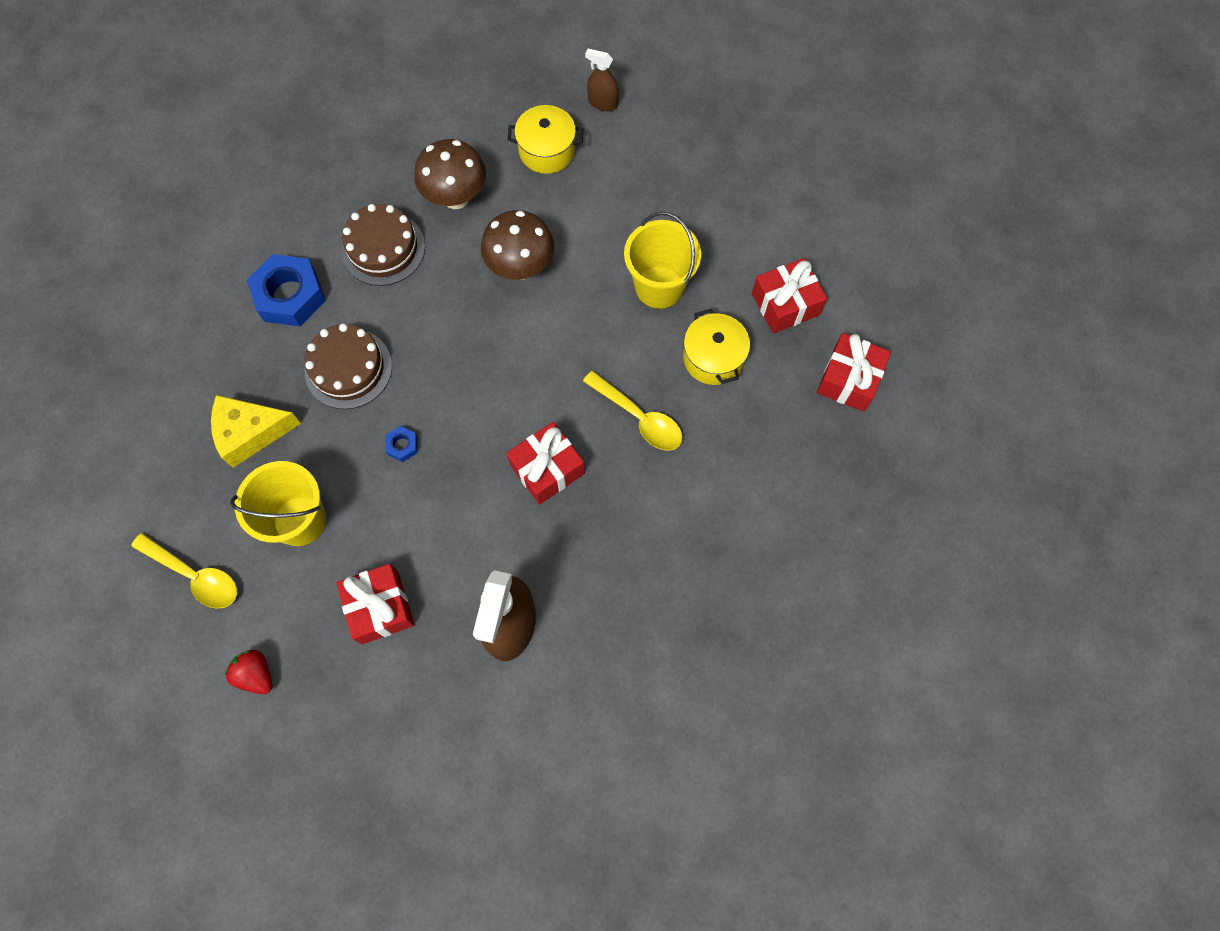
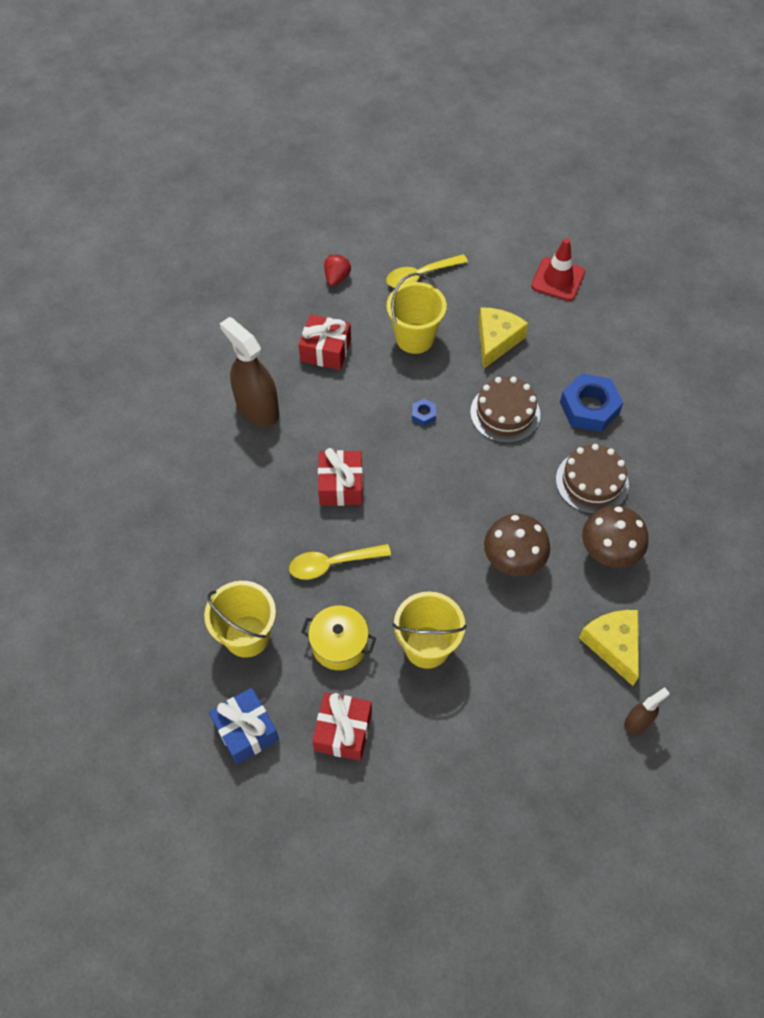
camera: 125 degrees right, 10 degrees down
red strawberry [225,650,272,694] -> red strawberry turned 60 degrees counterclockwise [324,254,351,286]
yellow pot [507,105,583,174] -> yellow cheese [579,610,639,686]
red gift [817,333,891,412] -> blue gift [209,688,279,764]
none -> yellow bucket [204,581,276,658]
none -> red traffic cone [531,238,585,301]

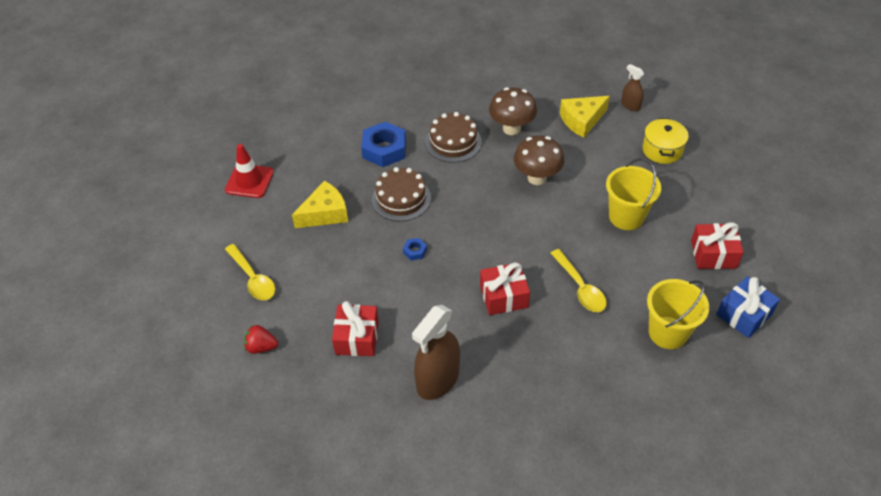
camera: 100 degrees left, 10 degrees down
yellow pot [301,606,376,670] -> yellow pot moved to [642,118,689,164]
yellow bucket [387,273,447,354] -> none
yellow cheese [479,307,528,369] -> yellow cheese turned 135 degrees clockwise [292,181,348,228]

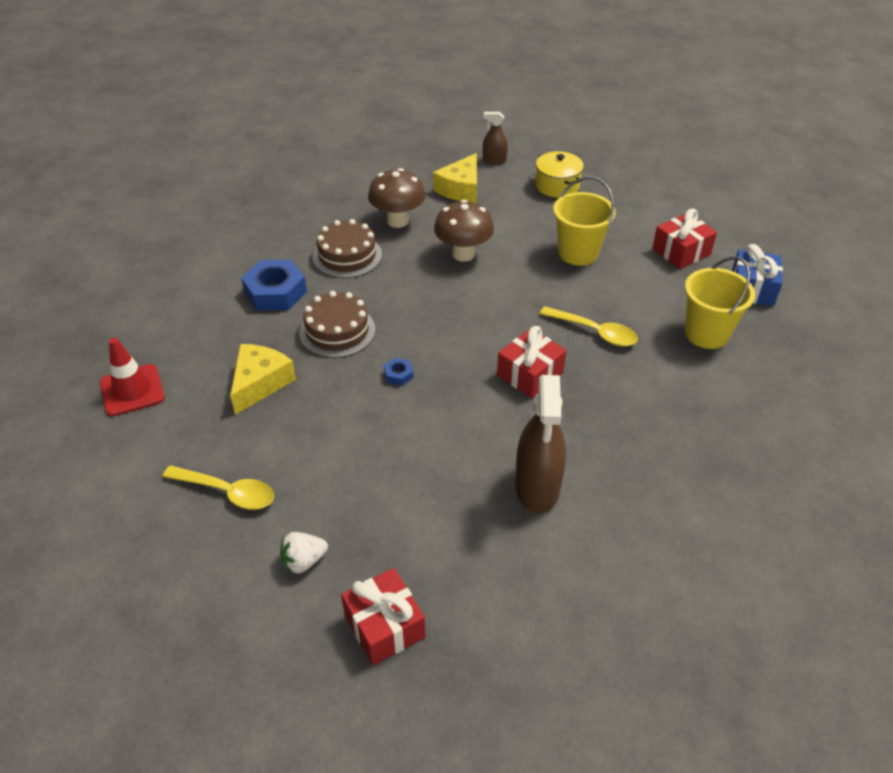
camera: 35 degrees left, 5 degrees down
red strawberry [244,325,278,354] -> white strawberry [280,532,328,573]
red gift [332,301,379,356] -> red gift moved to [341,568,426,665]

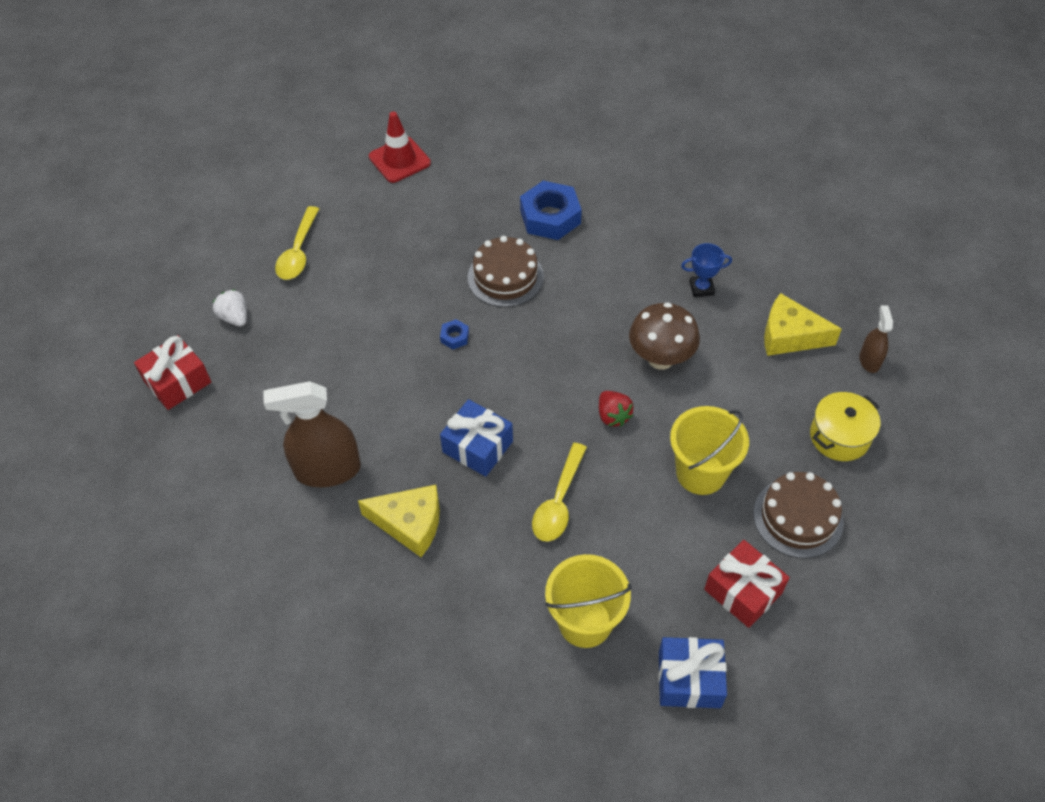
camera: 80 degrees right, 10 degrees up
yellow cheese [230,344,296,415] -> yellow cheese moved to [358,485,440,557]
brown cake [313,219,382,278] -> brown cake moved to [753,472,844,558]
brown mushroom [368,168,425,228] -> blue trophy [681,243,732,297]
red gift [497,326,567,398] -> blue gift [440,399,513,477]
none -> red strawberry [599,391,634,426]

